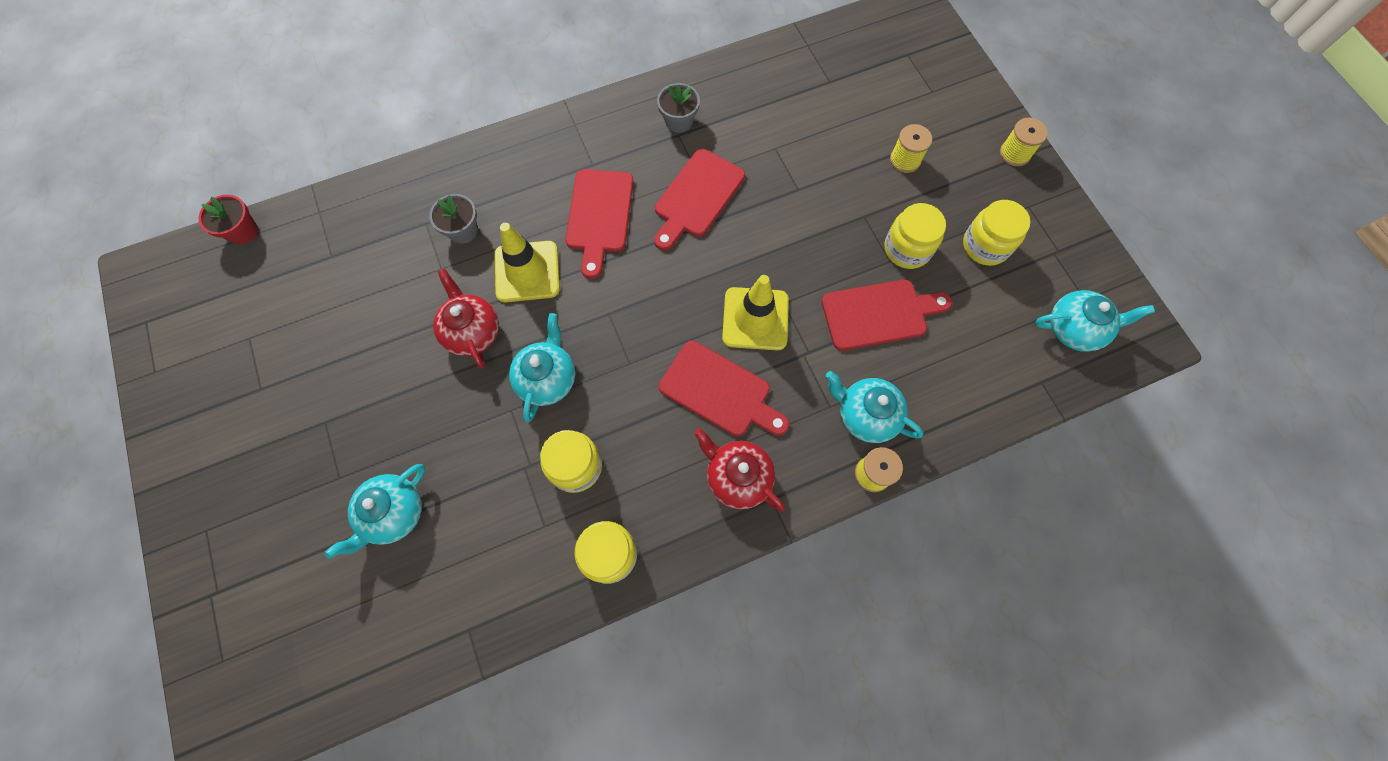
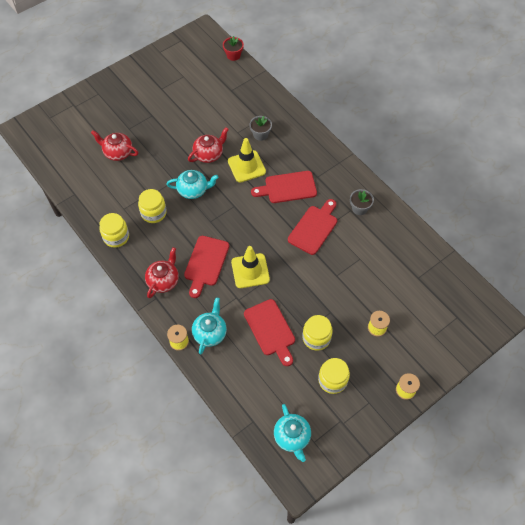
camera: 75 degrees right, 10 degrees down
turquoise teapot [324,464,425,559] -> red teapot [91,130,138,161]
red cutting board [654,149,745,251] -> red cutting board turned 105 degrees clockwise [288,199,337,255]

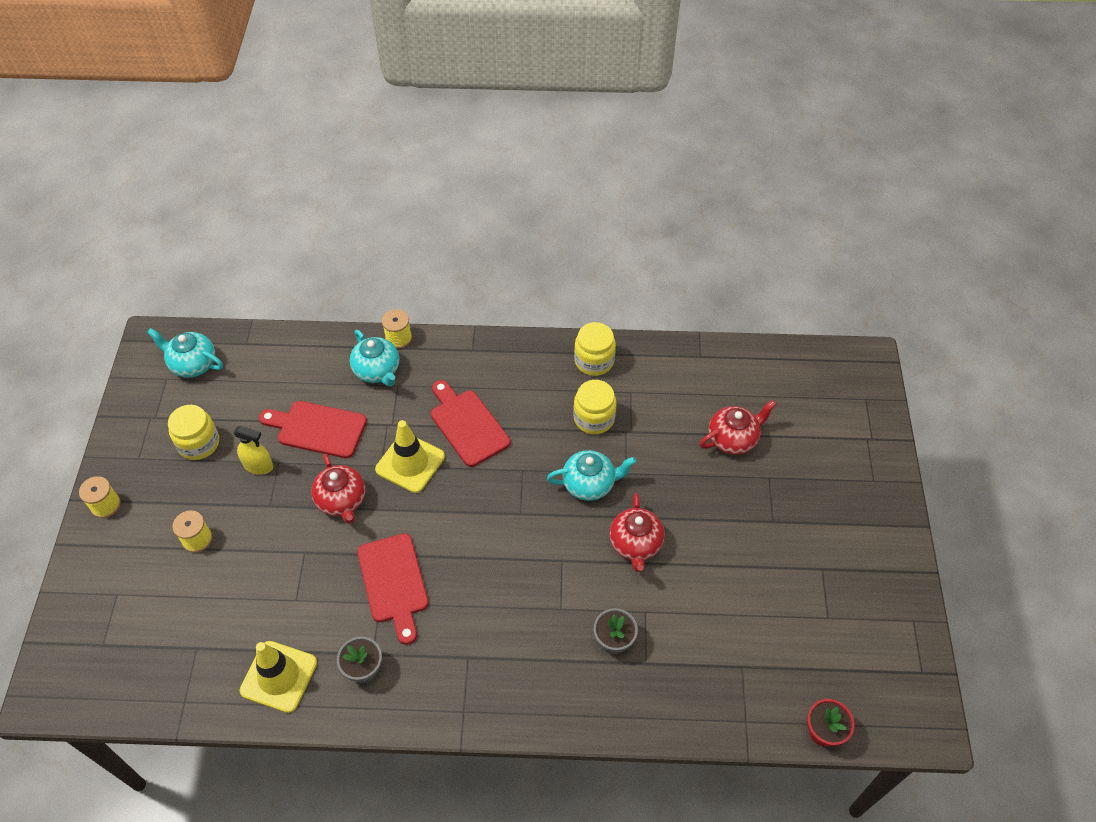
camera: 130 degrees right, 5 degrees down
red teapot [145,247,179,298] -> red teapot moved to [311,454,365,524]
turquoise teapot [166,170,219,199] -> turquoise teapot turned 135 degrees counterclockwise [547,450,636,501]
yellow traffic cone [228,138,266,183] -> yellow traffic cone moved to [240,641,317,713]
red cutting board [251,171,317,203] -> none
yellow jar [303,315,333,351] -> yellow spray bottle [234,426,273,475]

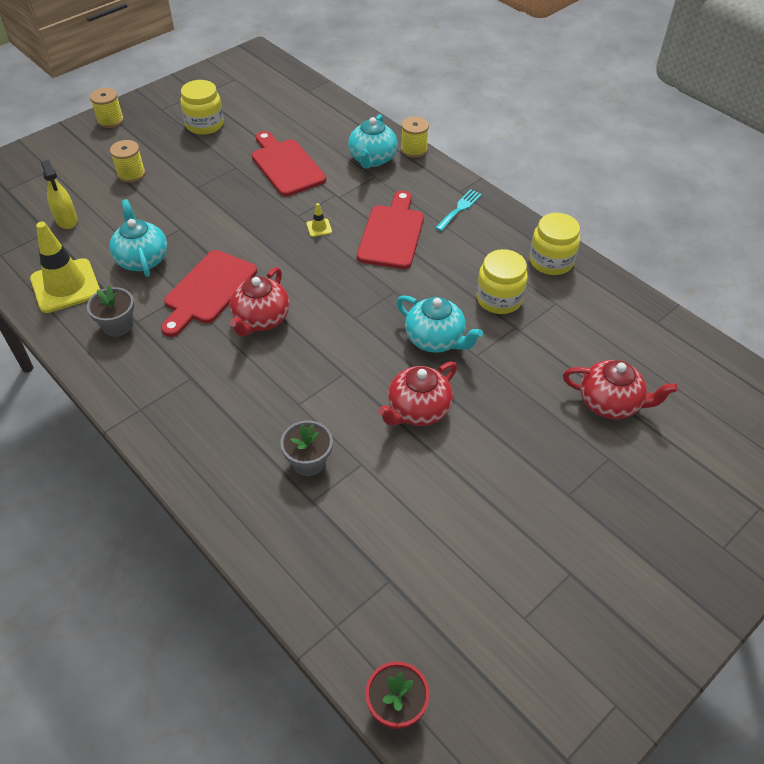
camera: 45 degrees right, 5 degrees down
turquoise teapot [147,328,223,378] -> turquoise teapot moved to [109,199,167,277]
yellow spray bottle [234,426,273,475] -> yellow spray bottle moved to [41,160,77,229]
red teapot [311,454,365,524] -> red teapot moved to [230,267,290,336]
yellow traffic cone [375,420,445,493] -> yellow traffic cone [306,203,332,237], size x0.41
none -> turquoise fork [435,189,482,231]

